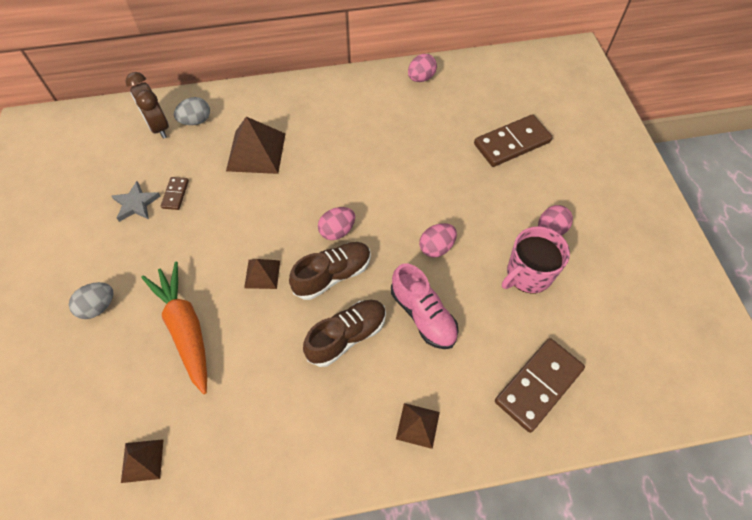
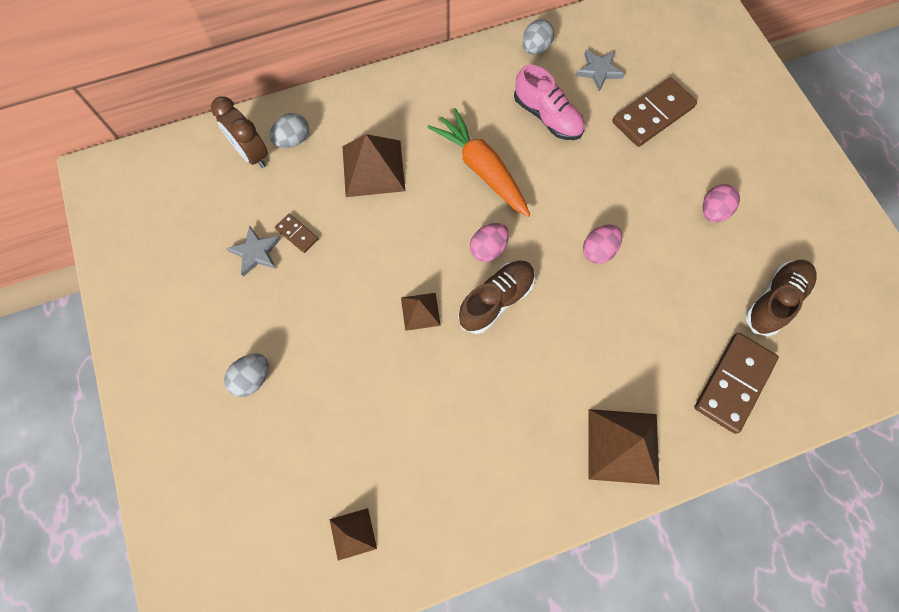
camera: 10 degrees left, 10 degrees up
orange carrot [141,262,207,394] -> orange carrot moved to [427,108,530,217]
brown domino [161,177,189,210] -> brown domino turned 45 degrees counterclockwise [275,214,318,253]
brown shoe [303,300,386,367] -> brown shoe moved to [746,260,817,336]
pink shoe [391,263,459,349] -> pink shoe moved to [514,65,585,140]
brown pyramid [396,403,440,449] -> brown pyramid [588,409,659,485], size x1.82
pink egg [408,54,437,82] -> grey egg [522,19,554,55]
pink mug [502,226,570,293] -> none
none -> grey star [576,50,625,91]

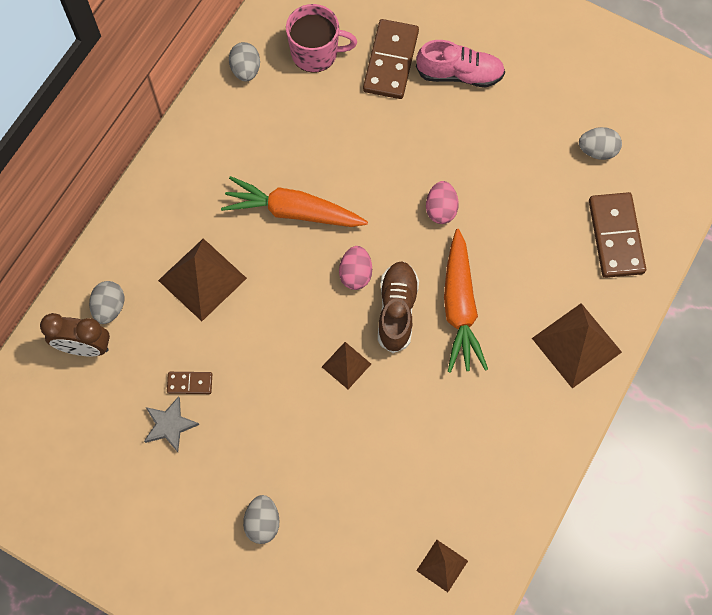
camera: 40 degrees left, 0 degrees up
pink shoe [514,65,585,140] -> pink shoe moved to [416,40,505,87]
grey star [576,50,625,91] -> pink mug [286,4,357,73]
pink egg [703,184,740,222] -> none
brown shoe [746,260,817,336] -> grey egg [579,127,622,160]
none -> orange carrot [444,229,488,373]

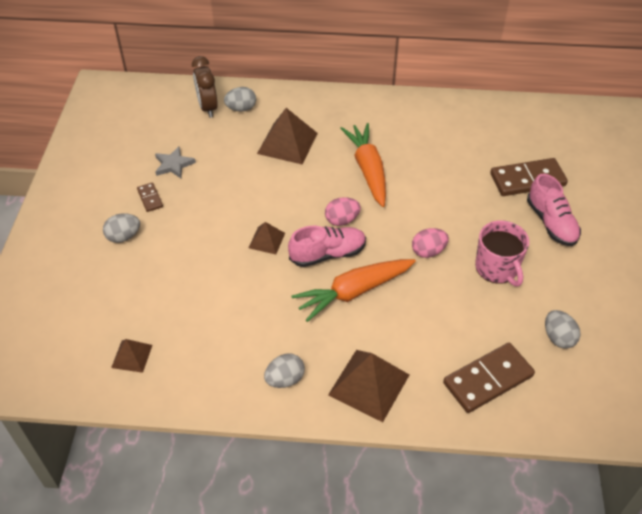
camera: 65 degrees right, 20 degrees down
brown domino [167,372,212,394] -> brown domino moved to [137,182,163,212]
grey egg [229,42,260,81] -> grey egg moved to [264,353,305,388]
pink mug [286,4,357,73] -> pink mug moved to [475,220,529,286]
brown shoe [378,261,419,353] -> pink shoe [288,226,366,267]

